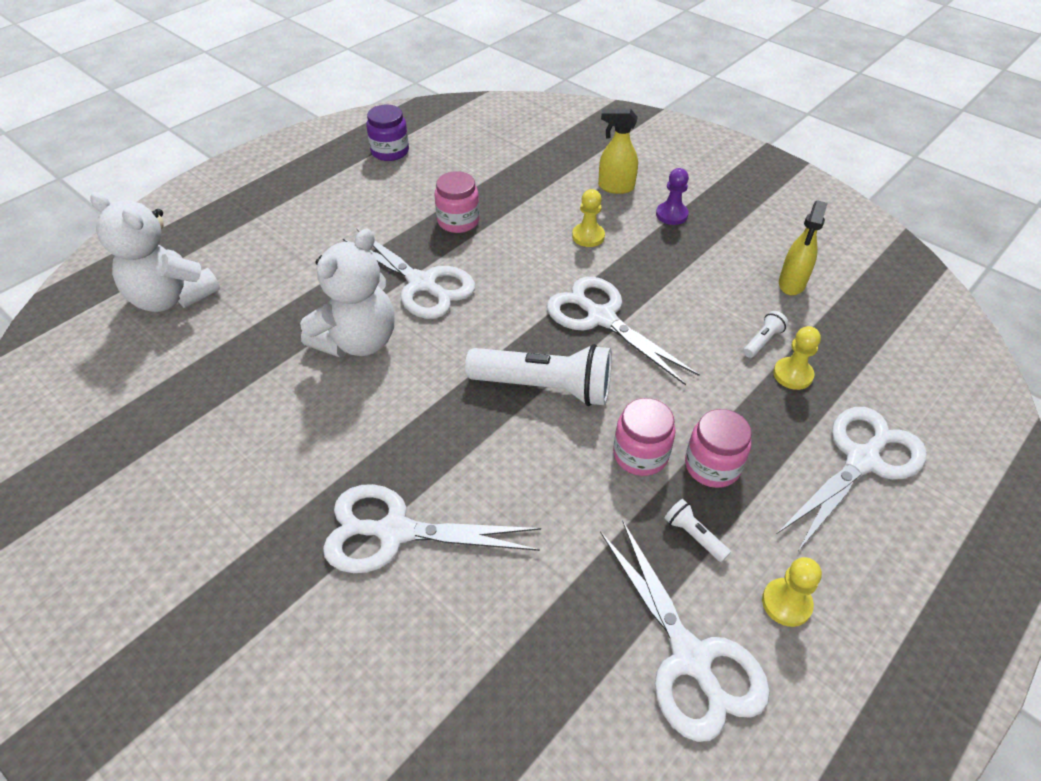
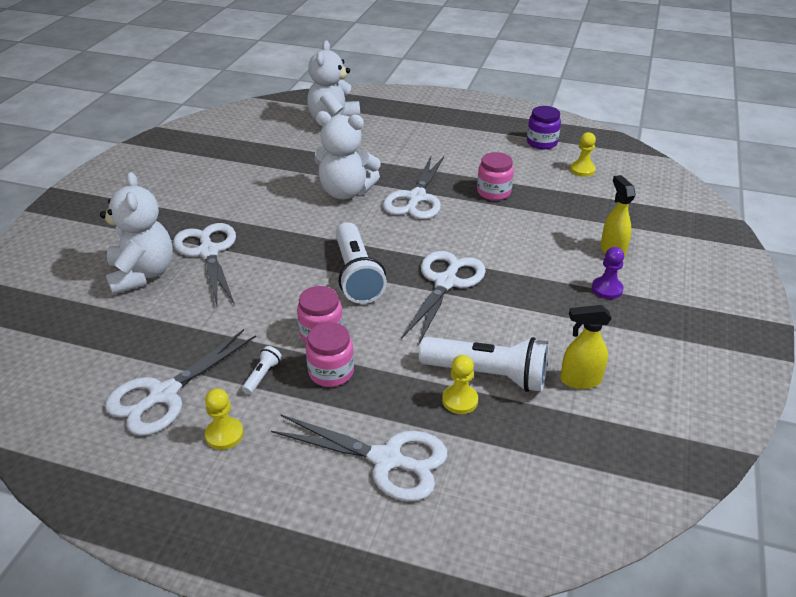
camera: 65 degrees right, 10 degrees down
yellow pawn [572,189,605,247] -> yellow pawn moved to [570,132,596,177]
white flashlight [743,311,788,358] -> white flashlight [419,337,549,392], size x2.38
none -> white teddy bear [100,172,173,294]

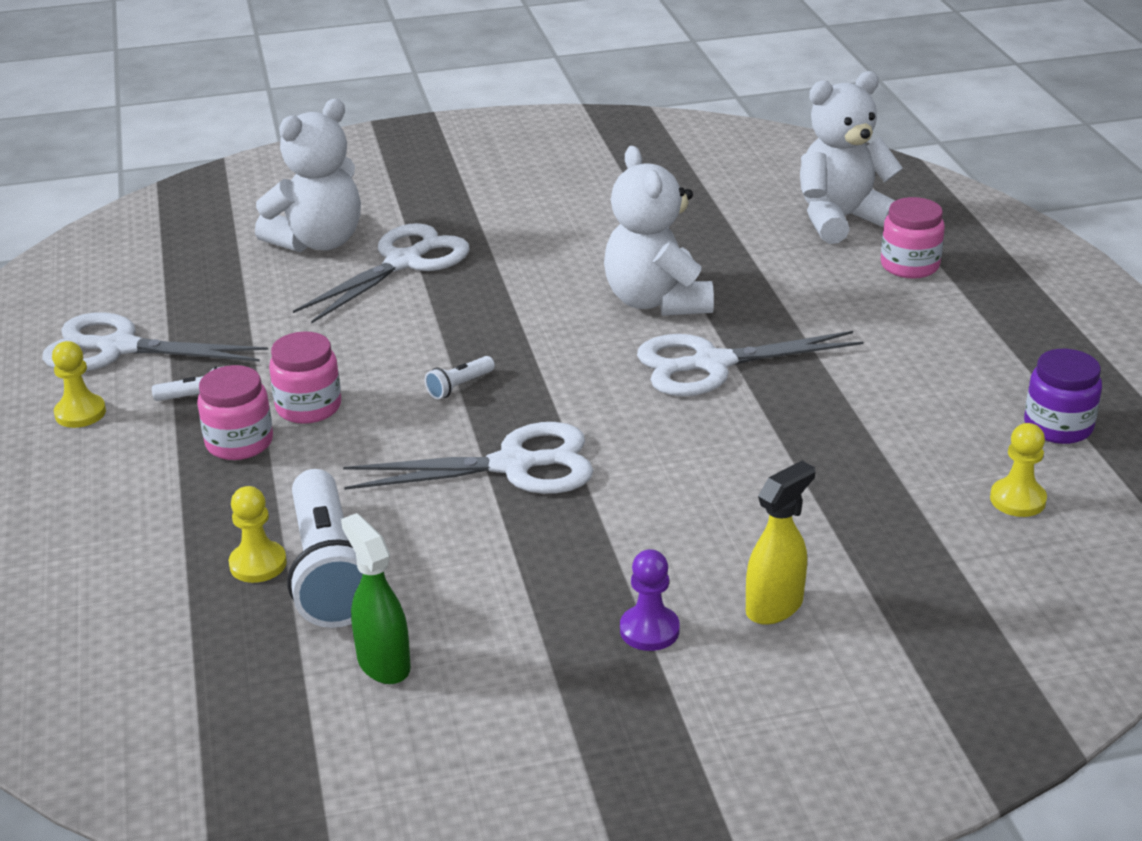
camera: 60 degrees right, 5 degrees down
white scissors [271,414,447,502] -> none
white flashlight [336,222,387,304] -> white flashlight [425,356,495,399], size x0.42
pink jar [477,152,514,200] -> pink jar moved to [881,197,945,279]
yellow spray bottle [560,305,612,389] -> green spray bottle [341,513,411,684]

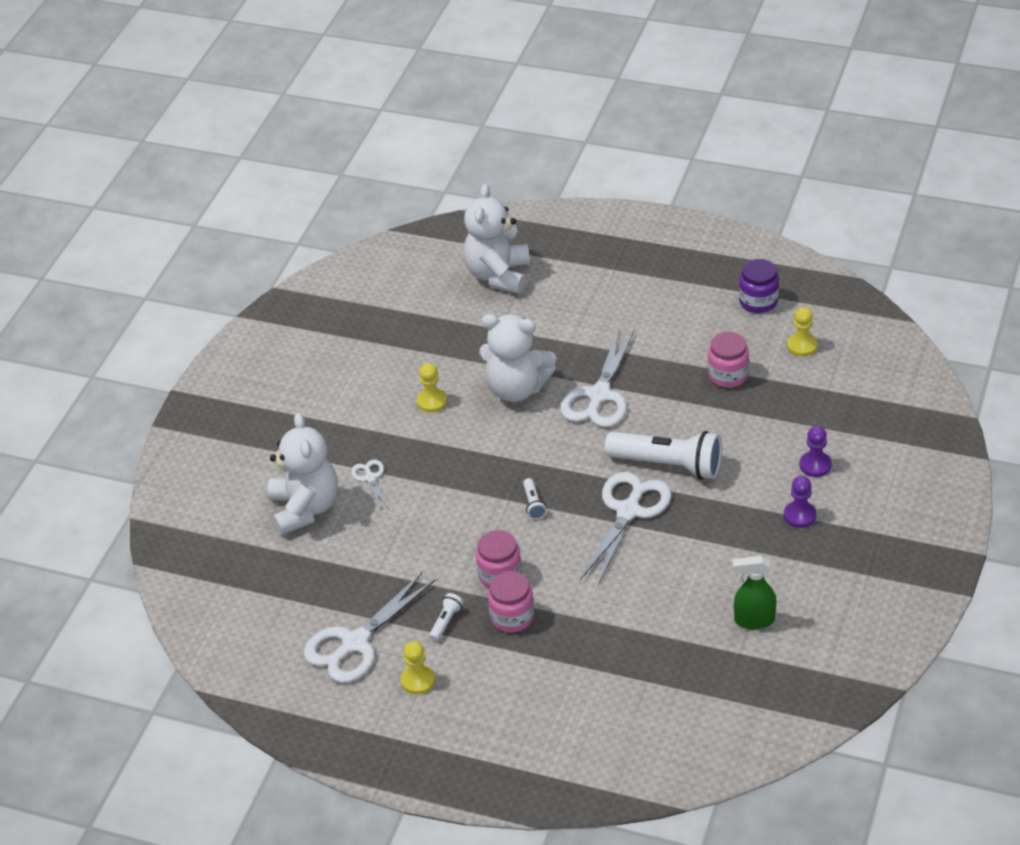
camera: 55 degrees left, 10 degrees up
yellow pawn [229,486,287,583] -> yellow pawn moved to [417,363,447,413]
white flashlight [287,469,363,628] -> white flashlight moved to [605,431,722,479]
white scissors [293,223,470,324] -> white scissors [351,460,388,512], size x0.49
yellow spray bottle [746,461,815,625] -> purple pawn [799,426,832,477]
pink jar [881,197,945,279] -> pink jar moved to [708,332,749,388]

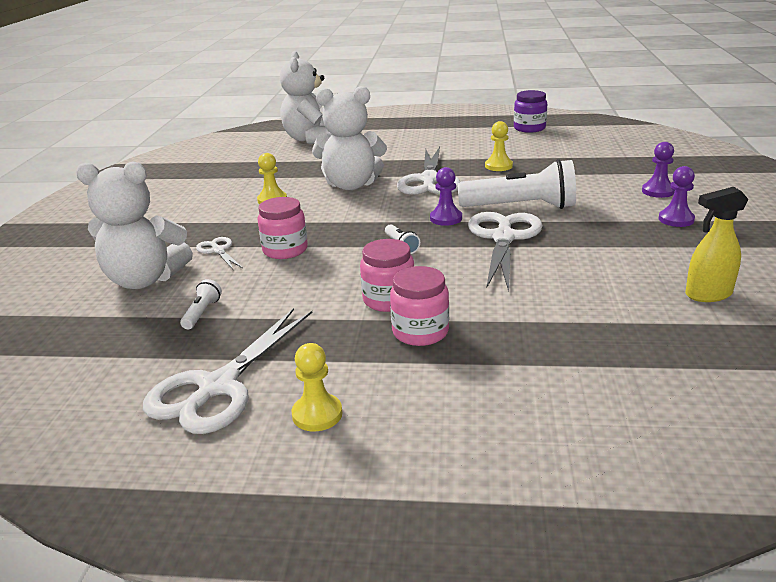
camera: 15 degrees left, 15 degrees down
white teddy bear [268,412,338,535] -> white teddy bear turned 120 degrees clockwise [76,161,193,289]
white flashlight [429,593,464,642] -> white flashlight moved to [180,279,222,329]
pink jar [708,332,749,388] -> pink jar moved to [257,197,308,259]
green spray bottle [732,556,776,629] -> yellow spray bottle [685,187,749,302]
yellow pawn [787,307,818,357] -> yellow pawn moved to [485,121,513,171]
none -> purple pawn [430,167,462,226]

